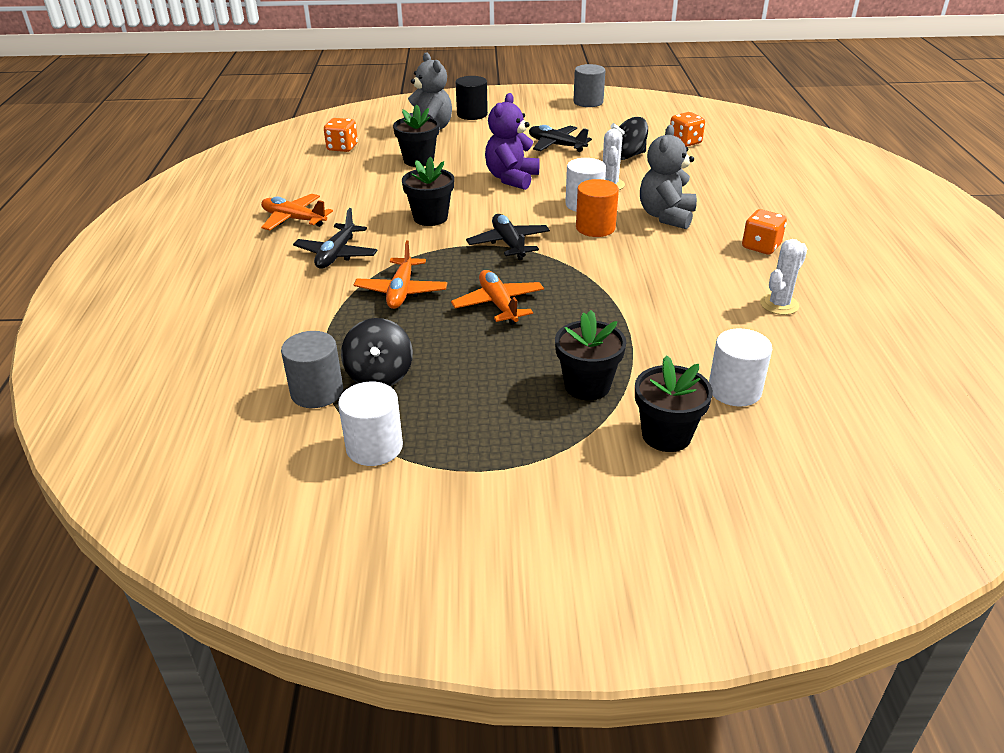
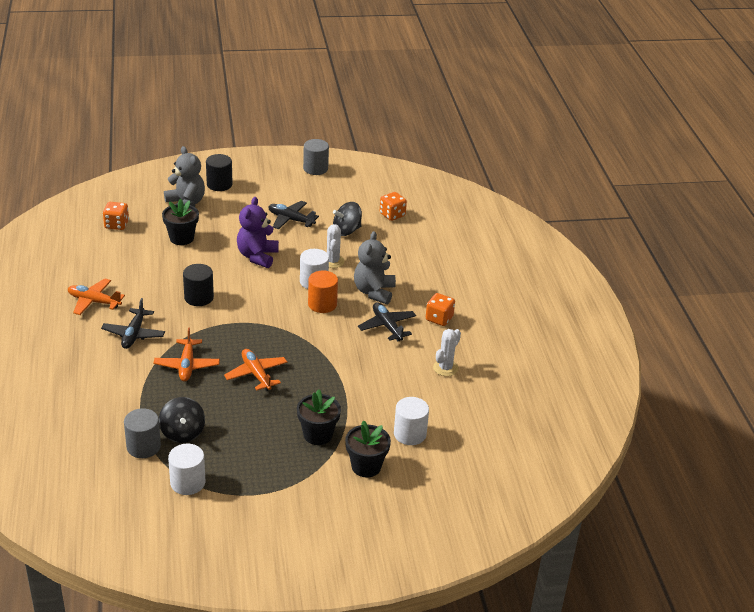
camera: 10 degrees left, 0 degrees up
black flower pot [402,156,454,226] -> black cylinder [183,264,214,306]
black plane [466,214,550,260] -> black plane moved to [358,302,416,341]

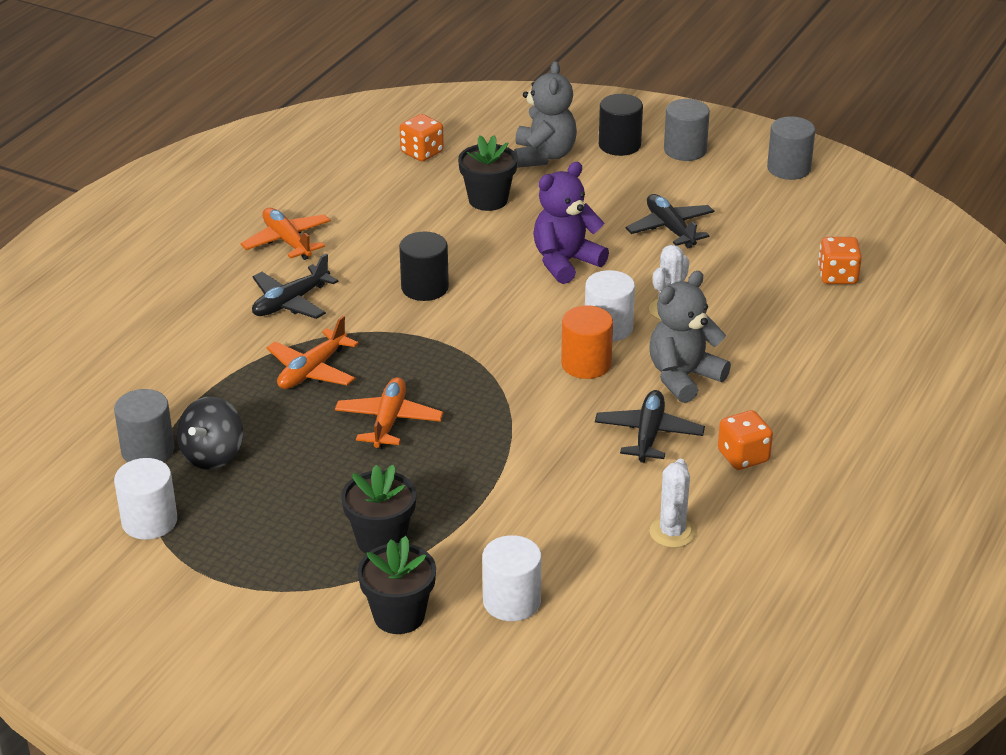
camera: 40 degrees right, 0 degrees up
black spinning top [333,202,362,236] -> none
white cactus [433,329,461,376] -> white cactus turned 60 degrees counterclockwise [649,459,696,548]
none -> grey cylinder [664,99,710,161]

